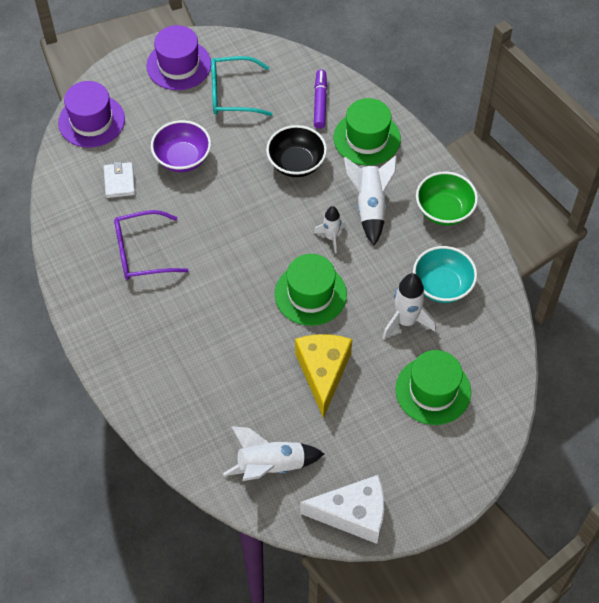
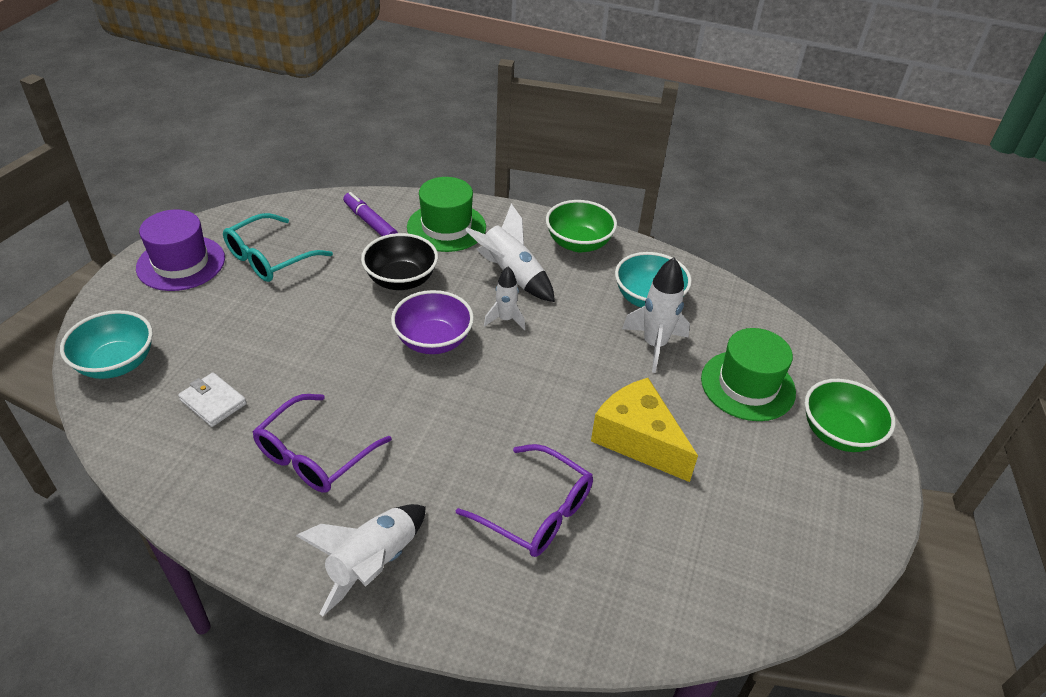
camera: 45 degrees left, 15 degrees down
purple hat [58,81,125,148] -> turquoise bowl [60,310,153,379]
purple bowl [151,120,211,172] -> purple bowl moved to [391,290,474,354]
white rocket [223,426,324,481] -> white rocket moved to [296,504,426,616]
green hat [275,254,347,326] -> none
white cheese [300,475,384,544] -> none
none -> purple glasses [456,444,593,557]
none -> green bowl [805,379,895,452]

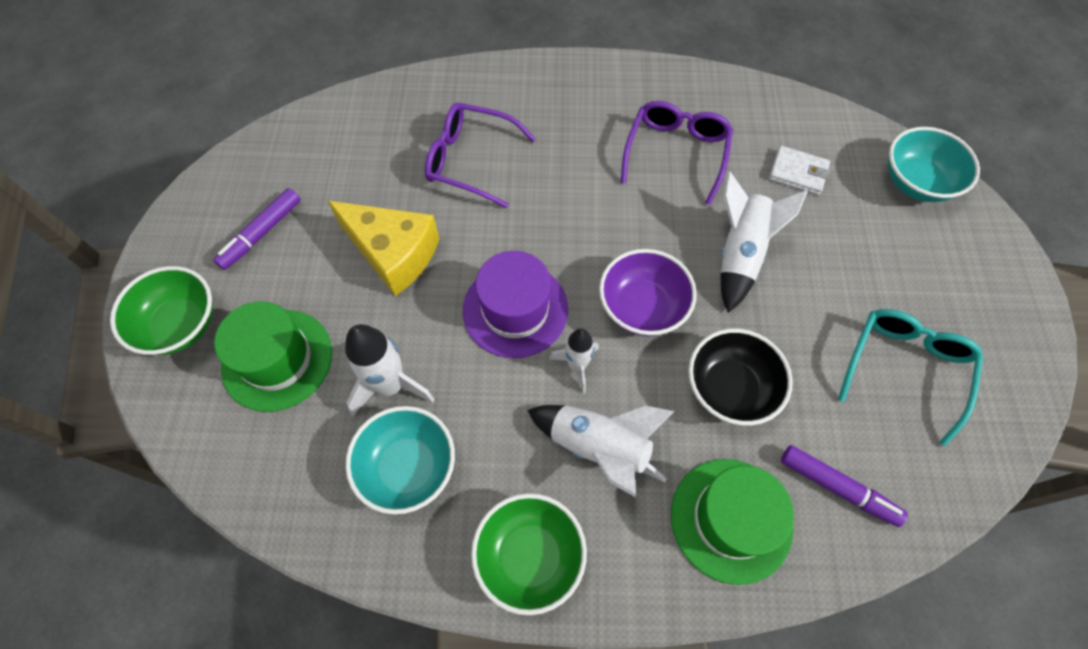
camera: 165 degrees right, 20 degrees up
purple hat [136,210,225,291] -> purple hat moved to [463,251,568,358]
white rocket [296,504,426,616] -> white rocket moved to [720,171,808,313]
none -> purple marker [213,188,301,270]

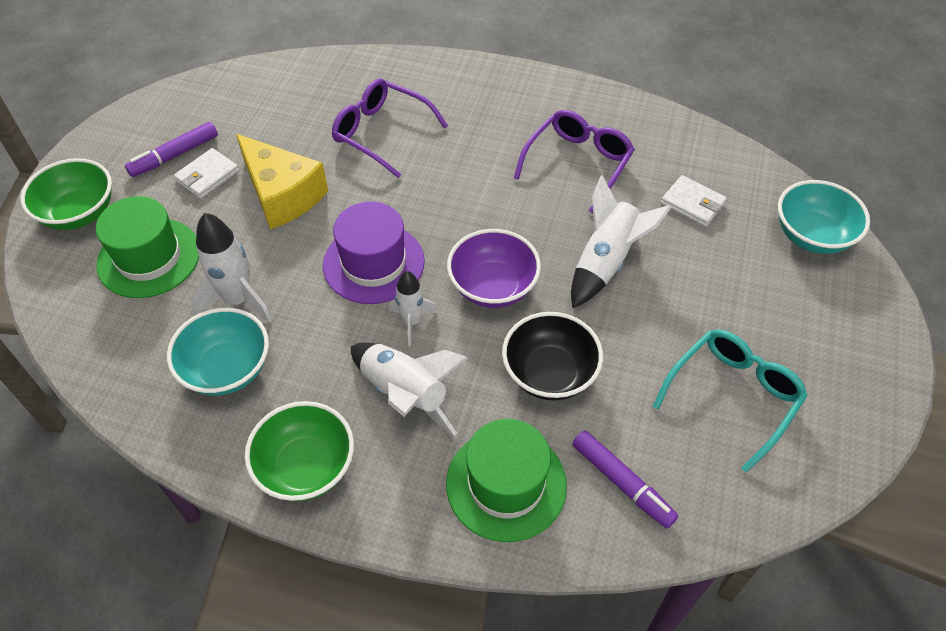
camera: 15 degrees right, 10 degrees down
none -> white wallet [174,148,239,199]

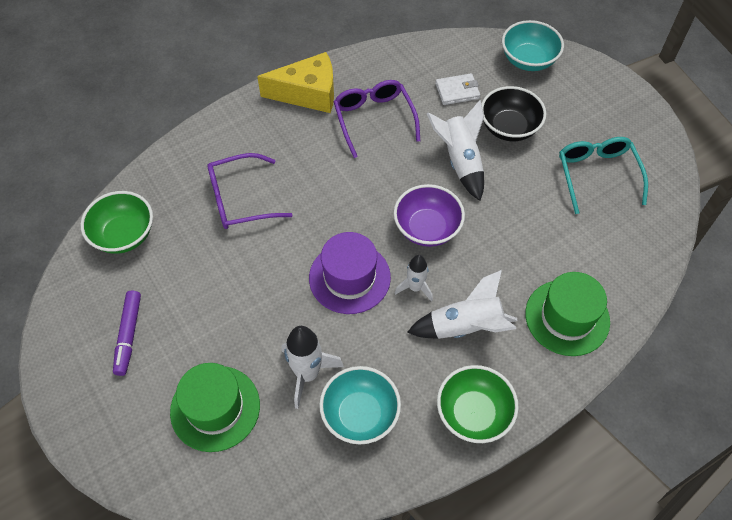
camera: 50 degrees left, 5 degrees up
green bowl [20,158,112,230] -> green bowl moved to [81,191,153,254]
white wallet [174,148,239,199] -> none
yellow cheese [236,134,328,230] -> yellow cheese moved to [257,52,334,113]
black bowl [502,312,603,400] -> black bowl moved to [481,86,546,141]
purple marker [572,430,678,528] -> none

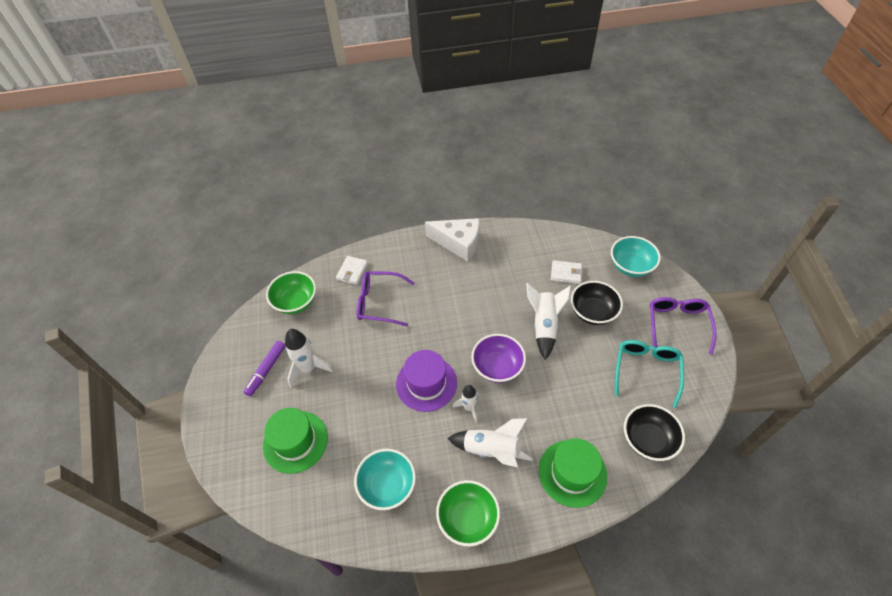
camera: 25 degrees right, 5 degrees down
yellow cheese [257,52,334,113] -> white cheese [425,218,479,262]
white rocket [282,326,344,409] -> white rocket moved to [285,329,333,387]
purple glasses [334,80,420,158] -> purple glasses moved to [650,297,717,355]
none -> white wallet [336,256,368,285]
none -> black bowl [624,404,685,461]

